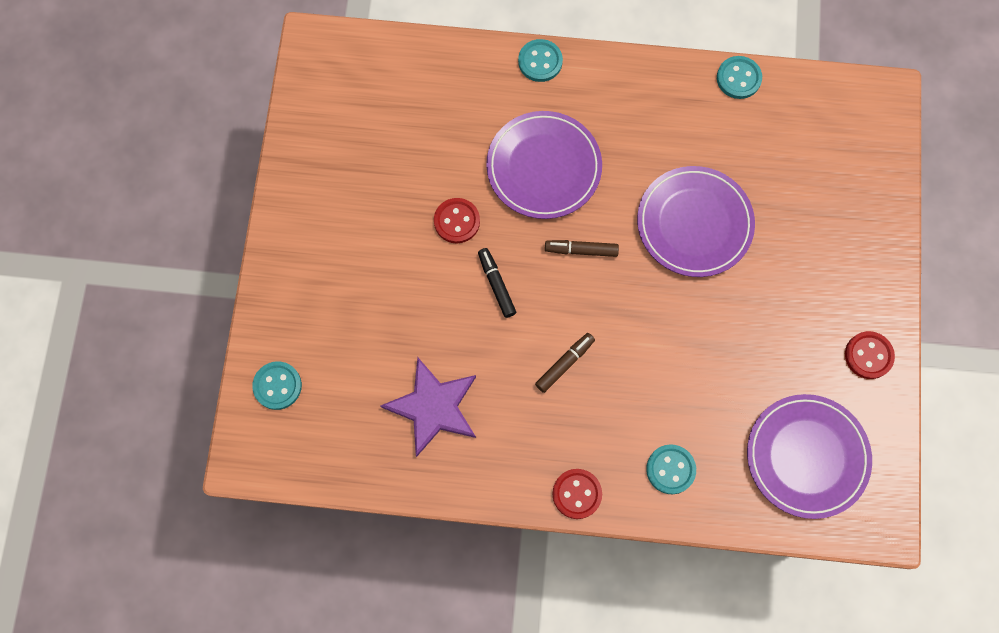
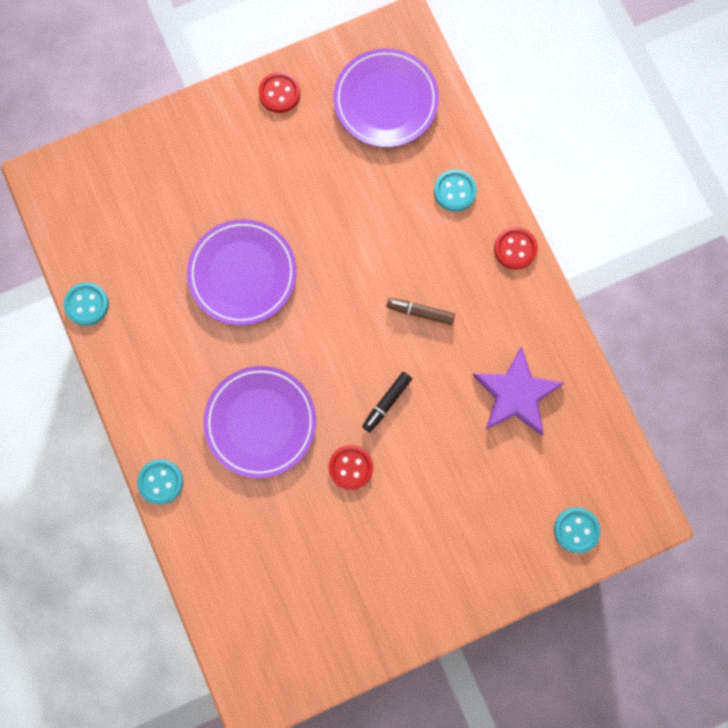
camera: 120 degrees left, 5 degrees up
brown marker [545,240,619,257] -> none

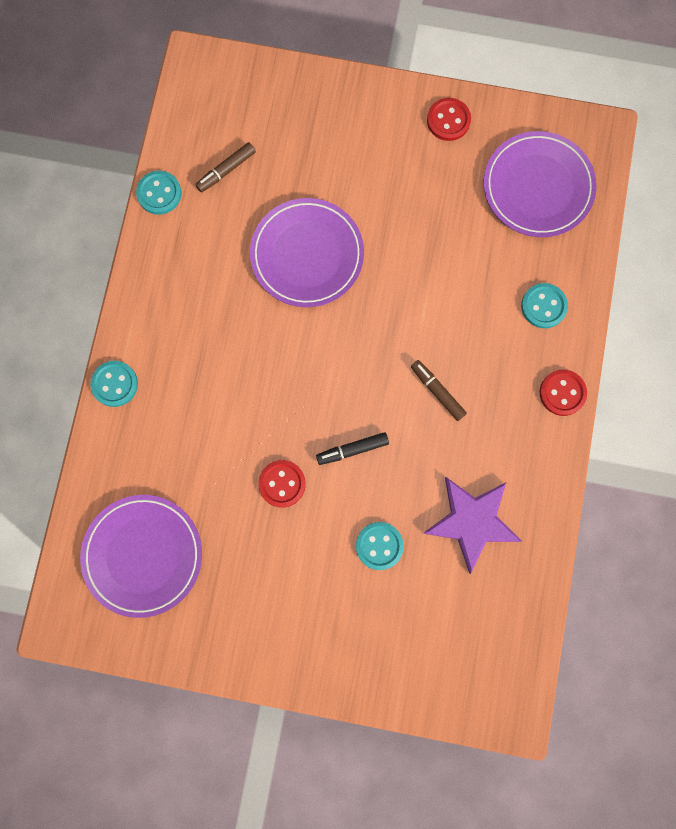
camera: 35 degrees right, 0 degrees up
purple plate [203,366,316,478] -> purple plate moved to [80,495,202,618]
turquoise button [554,507,601,553] -> turquoise button moved to [356,522,404,570]
none -> brown marker [195,142,256,193]

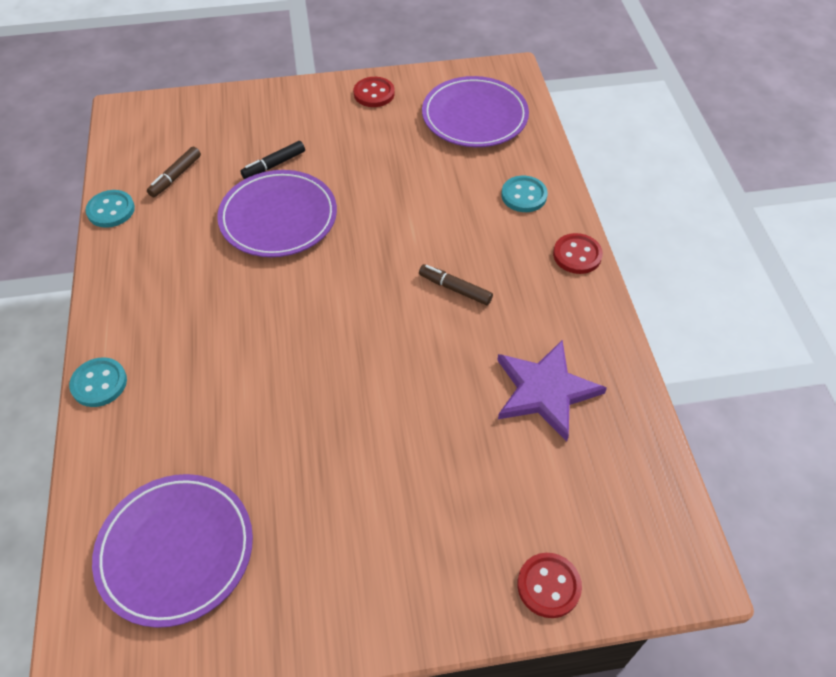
camera: 20 degrees left, 25 degrees down
red button [258,460,306,508] -> red button moved to [517,553,582,618]
black marker [316,432,389,465] -> black marker moved to [240,141,305,179]
turquoise button [356,522,404,570] -> none

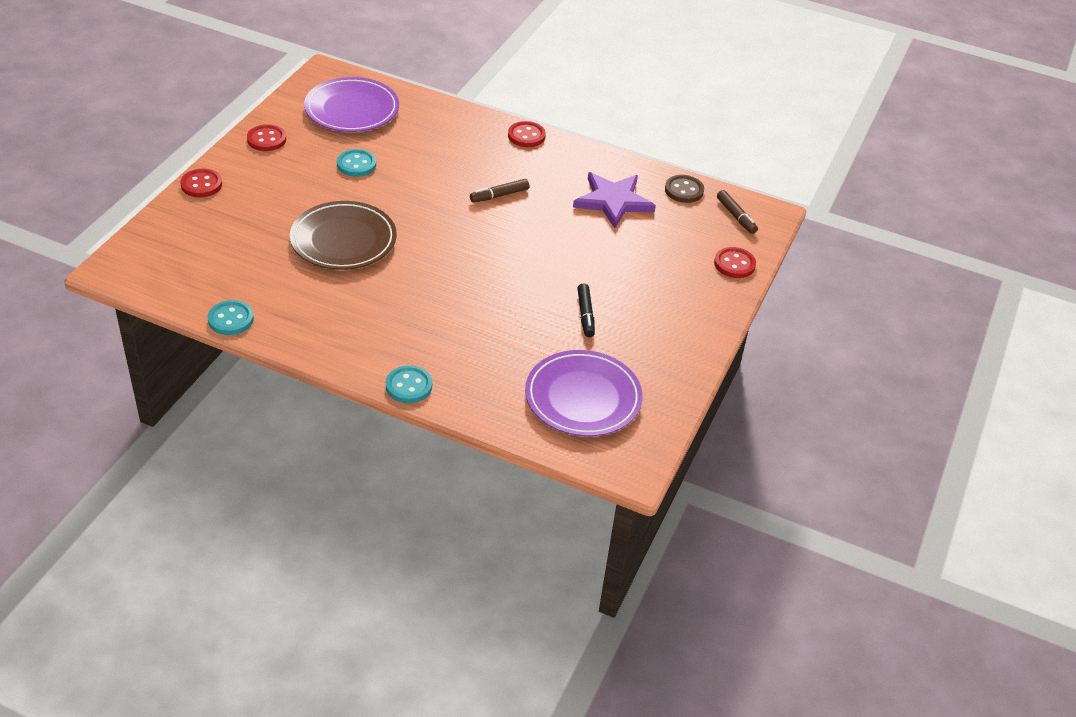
camera: 60 degrees left, 10 degrees down
brown marker [147,147,201,197] -> brown marker moved to [717,190,758,234]
purple plate [217,170,337,257] -> brown plate [290,201,397,270]
black marker [240,141,305,179] -> black marker moved to [577,284,595,337]
turquoise button [501,176,548,212] -> turquoise button moved to [337,149,376,177]
none -> red button [180,169,222,197]
none -> brown button [665,175,704,203]

